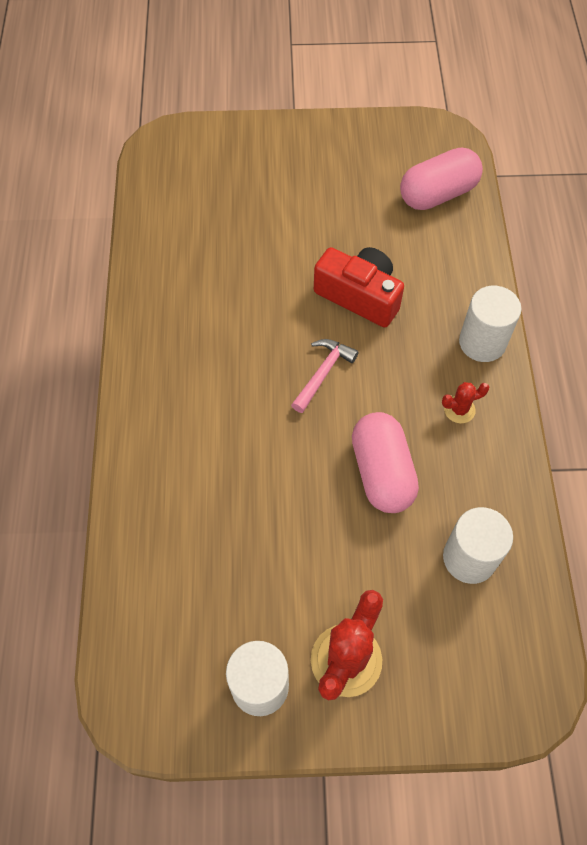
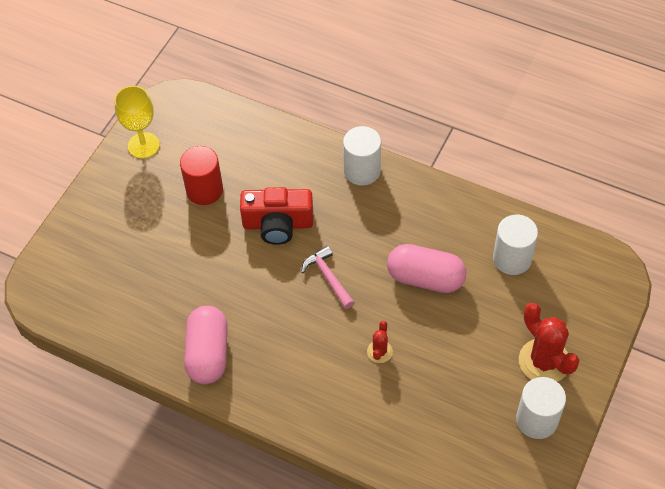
camera: 60 degrees left, 5 degrees down
red camera [314,247,404,328] -> red camera turned 150 degrees counterclockwise [240,187,313,245]
pink capsule [400,148,483,210] -> pink capsule moved to [184,306,227,384]
red cactus [442,382,489,423] -> red cactus moved to [367,321,393,363]
none -> yellow goblet [114,86,160,159]
none -> red cylinder [180,146,223,205]

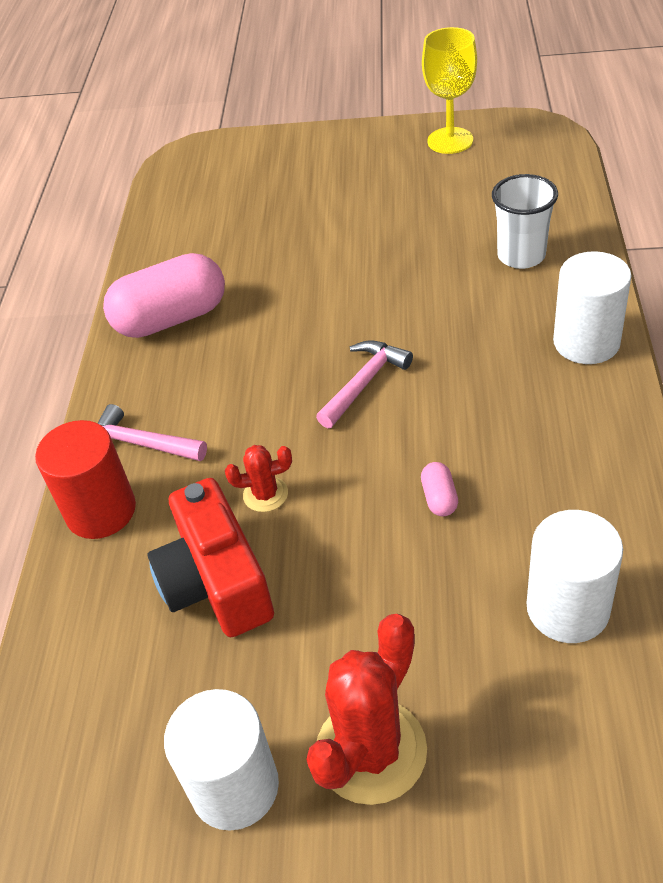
camera: 70 degrees right, 10 degrees down
red cylinder [180,146,223,205] -> red cylinder moved to [35,420,136,539]
red camera [240,187,313,245] -> red camera moved to [148,478,274,637]
pink capsule [387,244,466,293] -> pink capsule [421,462,458,516], size x0.41
none -> pink hammer [98,404,207,461]
none -> white cup [492,174,558,269]

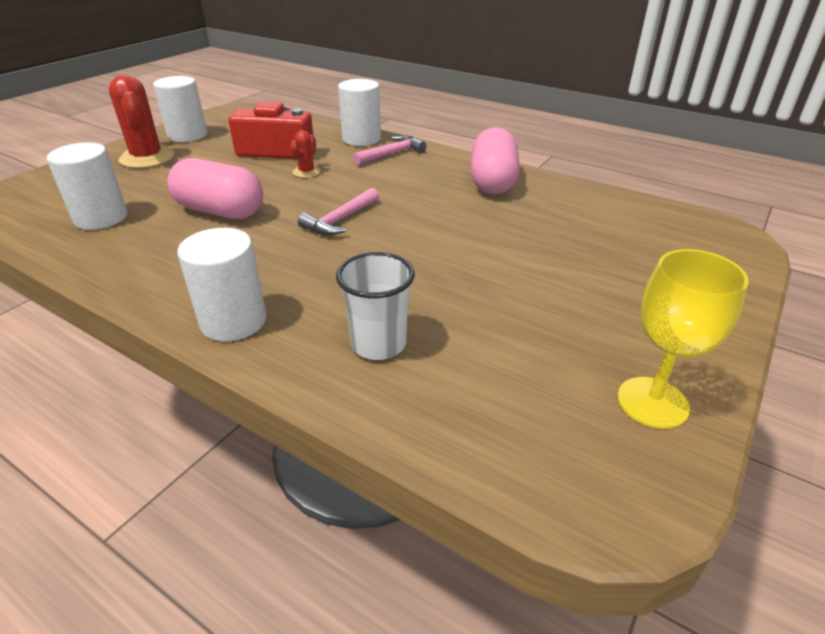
camera: 115 degrees right, 10 degrees down
red cylinder [35,420,136,539] -> white cylinder [338,79,381,146]
pink hammer [316,340,413,428] -> pink hammer turned 60 degrees clockwise [298,188,379,235]
pink capsule [421,462,458,516] -> pink capsule [167,158,263,219], size x2.44

